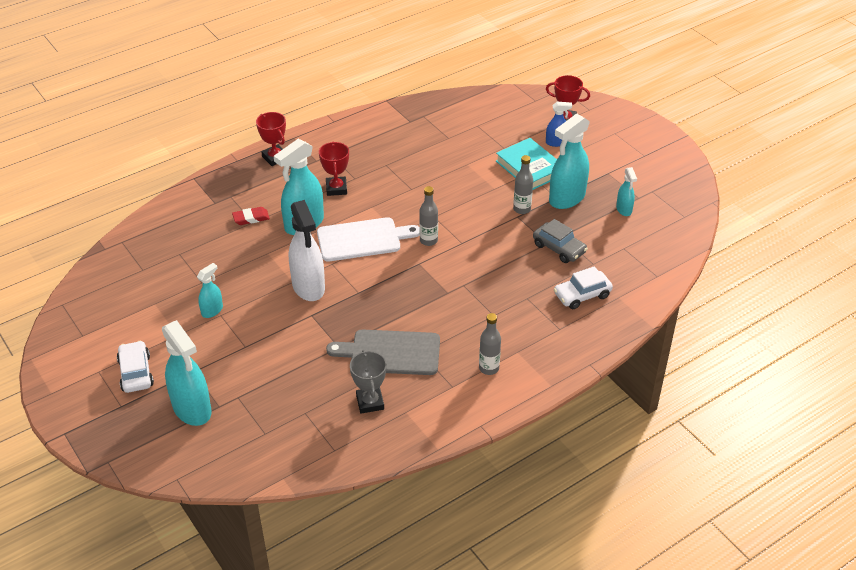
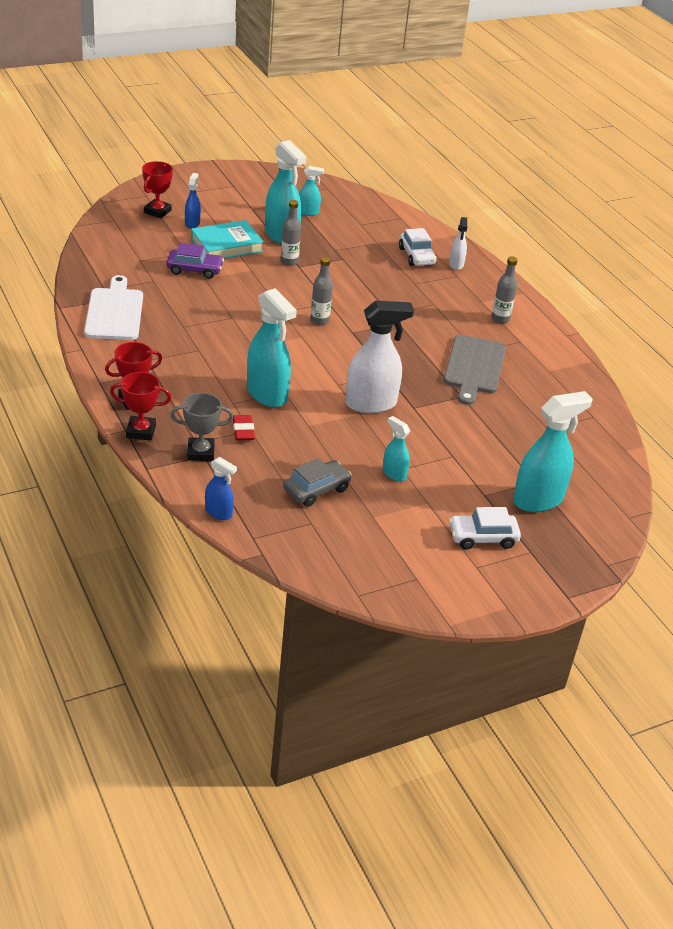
camera: 85 degrees left, 5 degrees down
white cutting board [317,217,420,261] -> white cutting board moved to [84,275,143,340]
red trophy [319,142,349,196] -> red trophy moved to [110,372,171,440]
grey trophy [350,350,387,413] -> grey trophy moved to [170,393,233,461]
grey car [533,219,588,263] -> grey car moved to [283,458,352,507]
none -> purple car [166,243,224,279]
none -> blue spray bottle [205,457,237,520]
none -> white spray bottle [449,217,467,270]

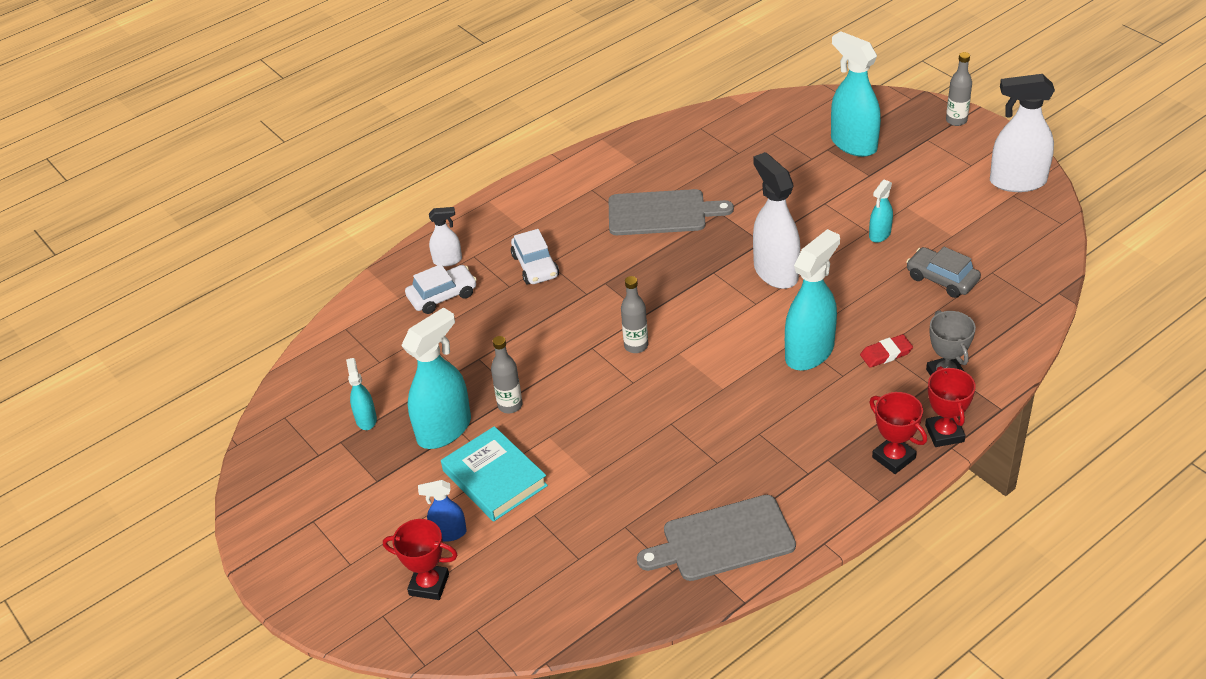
camera: 95 degrees left, 5 degrees up
white cutting board [84,275,143,340] -> grey cutting board [637,495,796,581]
purple car [166,243,224,279] -> none
blue spray bottle [205,457,237,520] -> none
white car [449,507,521,550] -> white car moved to [511,229,559,284]
grey bottle [491,256,517,323] -> grey bottle moved to [946,52,972,126]
none -> white spray bottle [990,74,1055,192]

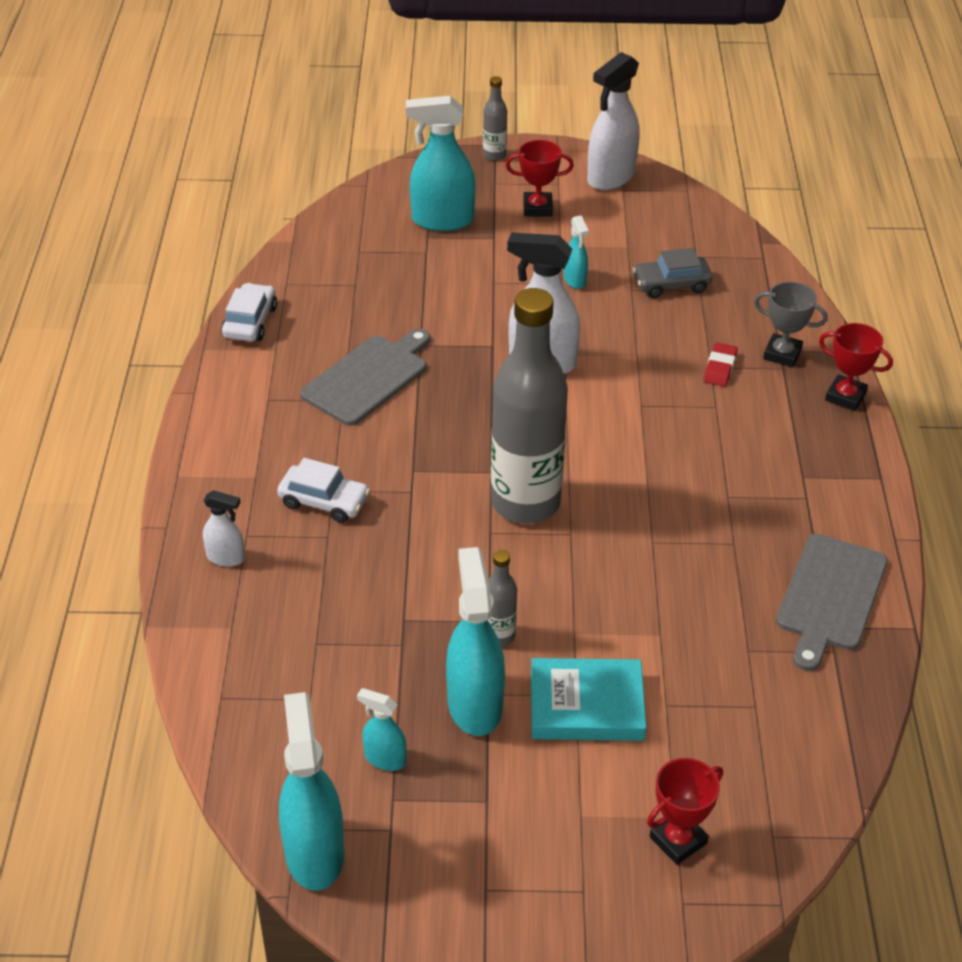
camera: 55 degrees left, 0 degrees up
white car [405,264,477,314] -> white car moved to [221,283,277,342]
blue spray bottle [418,480,467,542] -> none
white spray bottle [429,207,462,267] -> white spray bottle turned 75 degrees clockwise [203,490,245,567]
grey bottle [621,276,648,353] -> grey bottle [491,288,568,524], size x2.36
turquoise spray bottle [785,229,840,371] -> turquoise spray bottle moved to [279,692,345,891]
red trophy [869,392,927,474] -> red trophy moved to [506,140,574,216]

